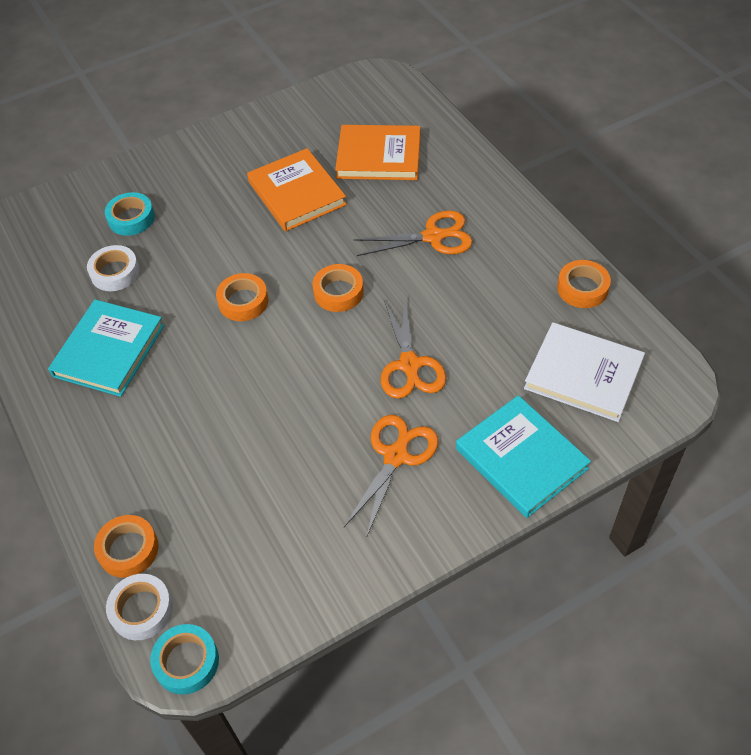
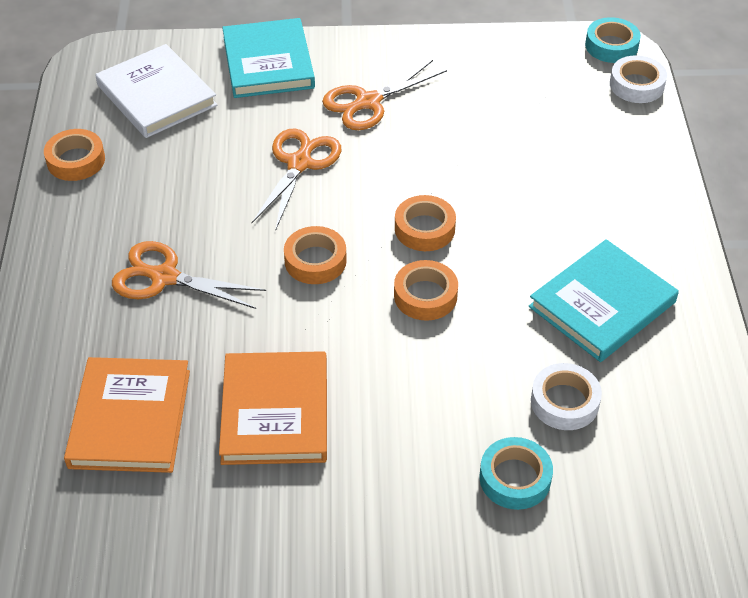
camera: 155 degrees left, 5 degrees down
orange tape [94,515,159,578] -> orange tape moved to [395,195,456,251]
orange book [335,125,421,180] -> orange book turned 60 degrees clockwise [64,357,190,473]

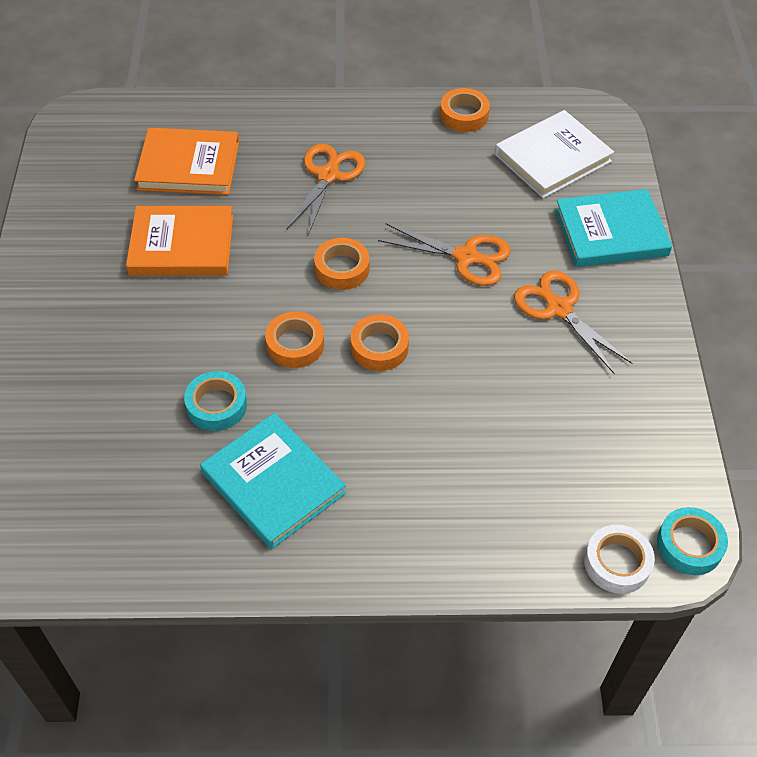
camera: 90 degrees right, 5 degrees up
turquoise tape [479,437,553,510] -> turquoise tape moved to [184,371,247,431]
white tape [531,363,602,430] -> none

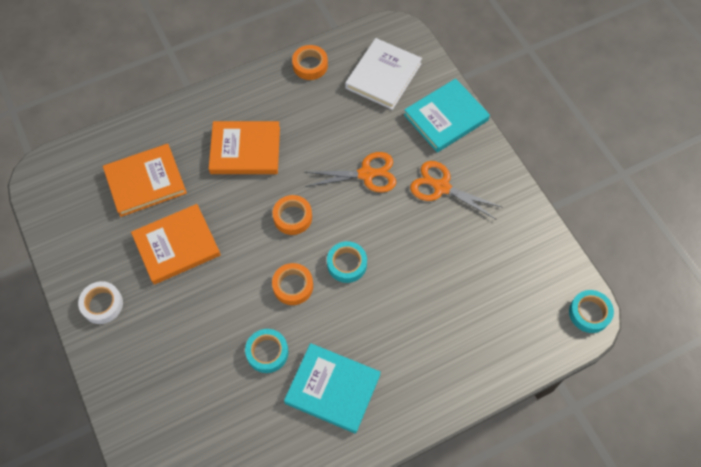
camera: 25 degrees left, 10 degrees up
orange scissors [287,144,365,235] -> orange book [209,121,280,174]
orange tape [351,314,409,371] -> turquoise tape [327,241,367,283]
white tape [584,525,655,594] -> white tape moved to [78,281,123,324]

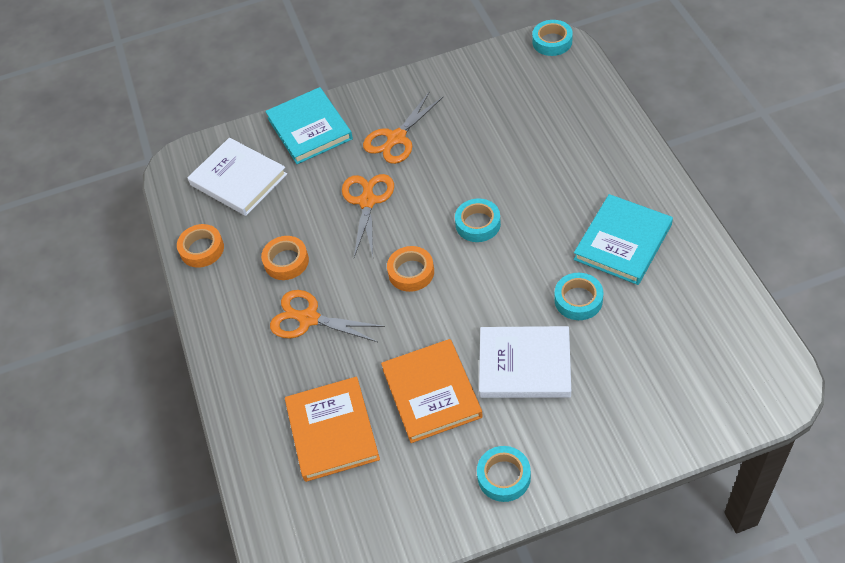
camera: 75 degrees left, 10 degrees down
white tape [78,281,123,324] -> turquoise tape [477,446,531,502]
orange book [209,121,280,174] -> orange scissors [270,290,385,342]
orange tape [272,263,313,305] -> orange tape moved to [261,236,309,280]
none -> white book [479,326,571,398]

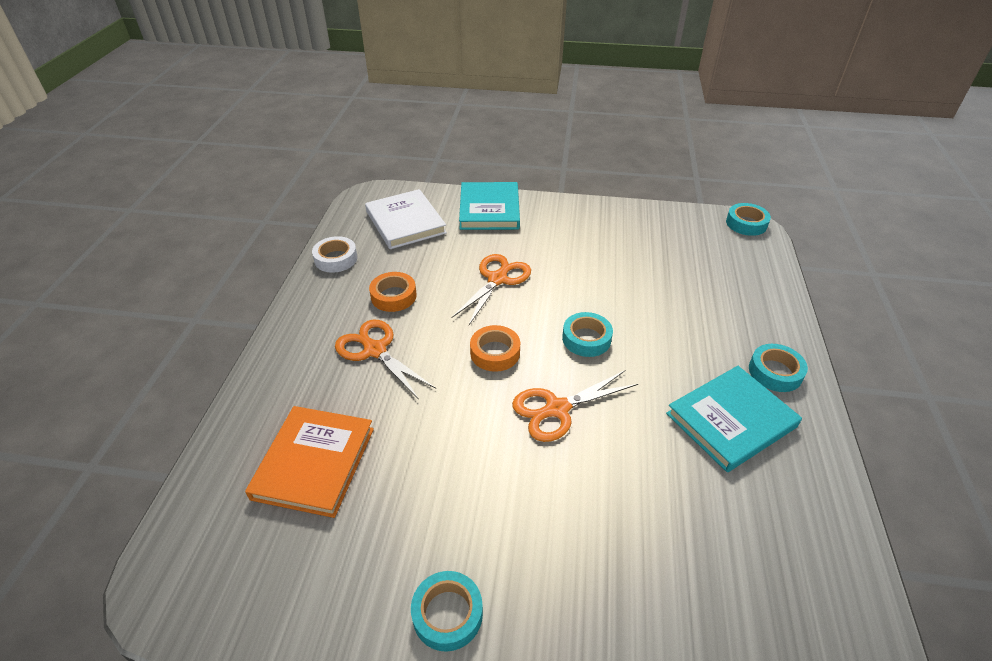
camera: 20 degrees right, 10 degrees down
orange tape [177,224,224,268] -> white tape [312,236,358,273]
orange scissors [363,91,444,164] -> orange scissors moved to [512,370,638,442]
orange book [381,339,483,443] -> none
white book [479,326,571,398] -> none
turquoise tape [554,273,604,320] -> turquoise tape moved to [749,344,808,392]

